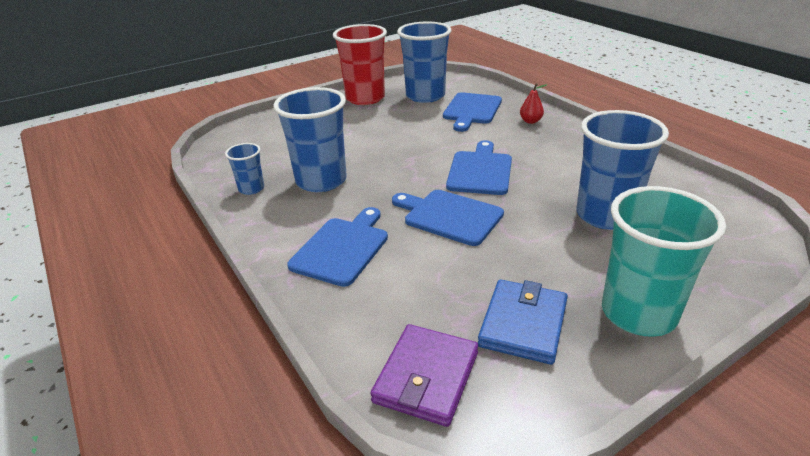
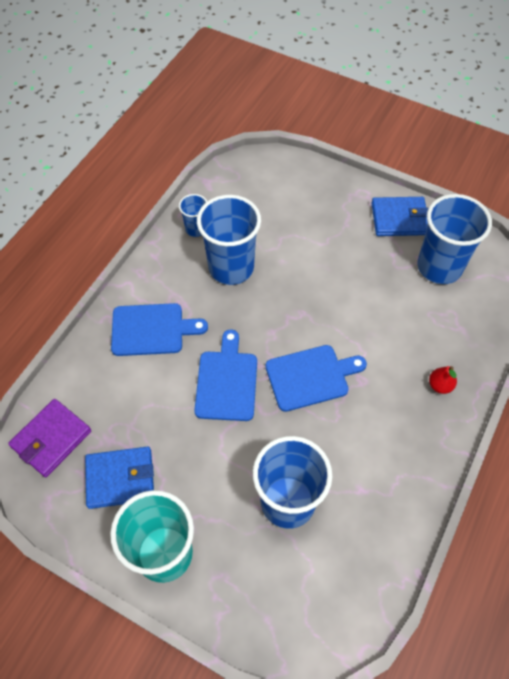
camera: 60 degrees right, 25 degrees up
red cup [333,24,387,105] -> blue wallet [371,197,428,236]
purple wallet [370,324,478,427] -> purple wallet turned 45 degrees counterclockwise [8,399,91,477]
blue cutting board [443,92,502,132] -> none

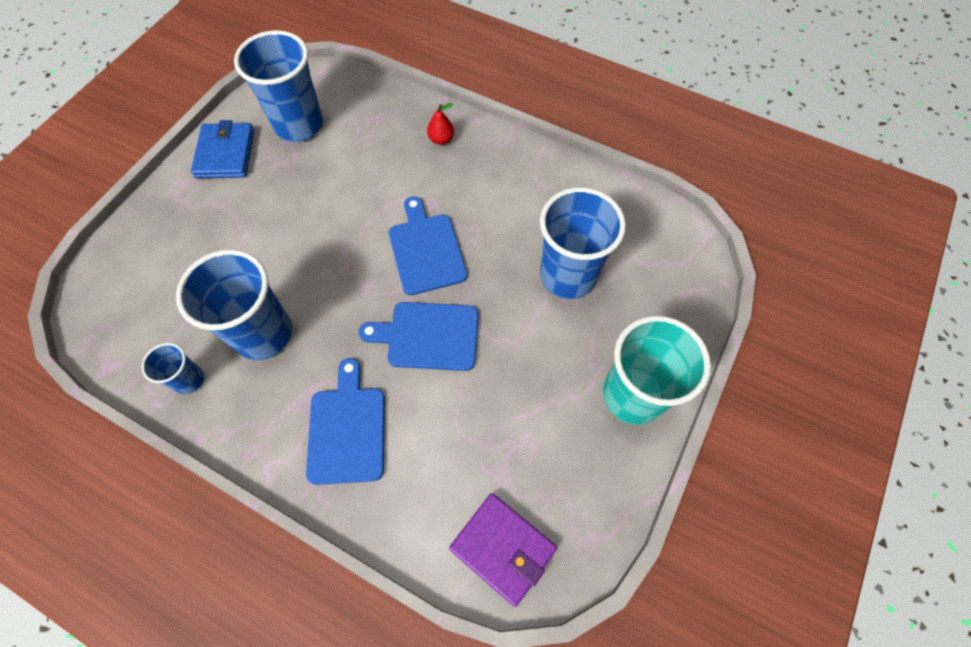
camera: 90 degrees left, 5 degrees up
blue wallet [85,446,154,509] -> none

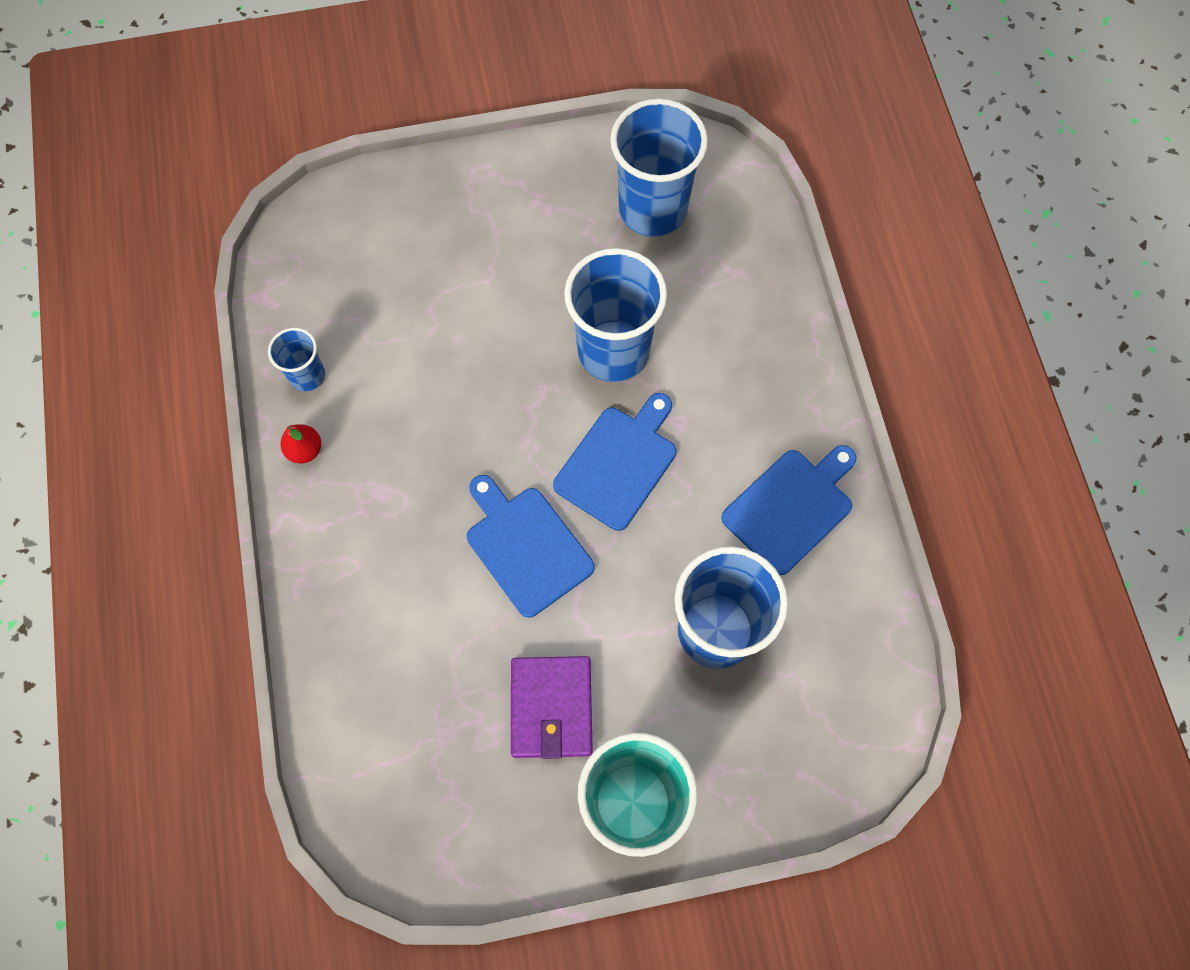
camera: 50 degrees right, 5 degrees up
blue cup [176,249,292,360] -> blue cup moved to [564,248,667,382]
blue wallet [191,120,255,178] -> none
blue cutting board [306,358,385,485] -> blue cutting board moved to [721,445,857,575]
red pear [427,103,454,145] -> red pear moved to [281,424,321,463]
purple wallet [449,493,557,607] -> purple wallet moved to [511,656,593,759]

